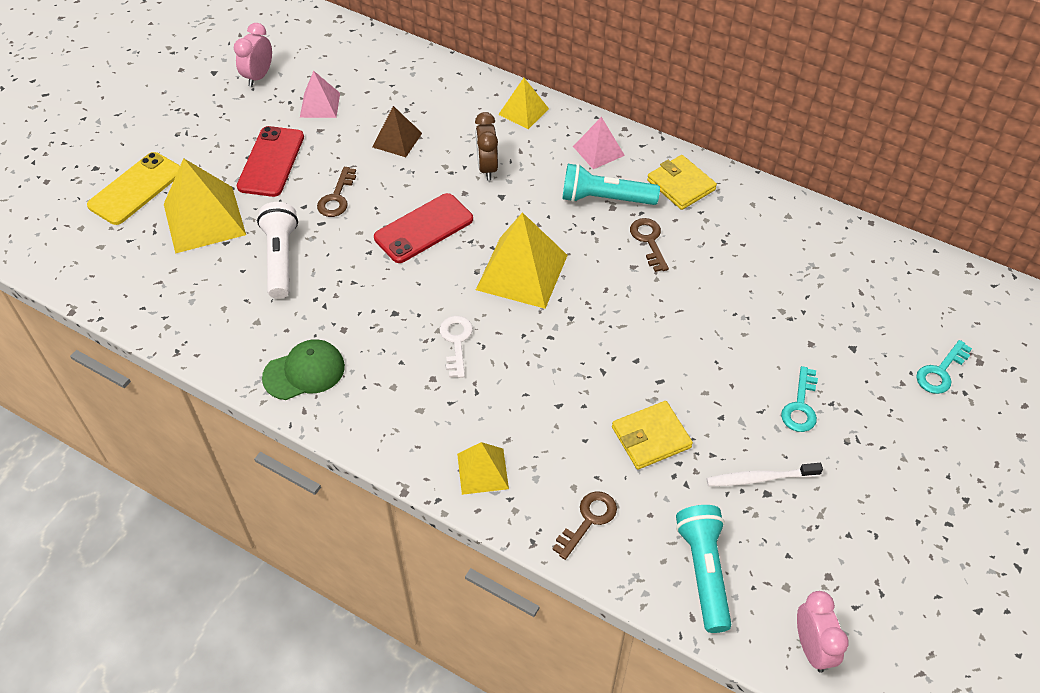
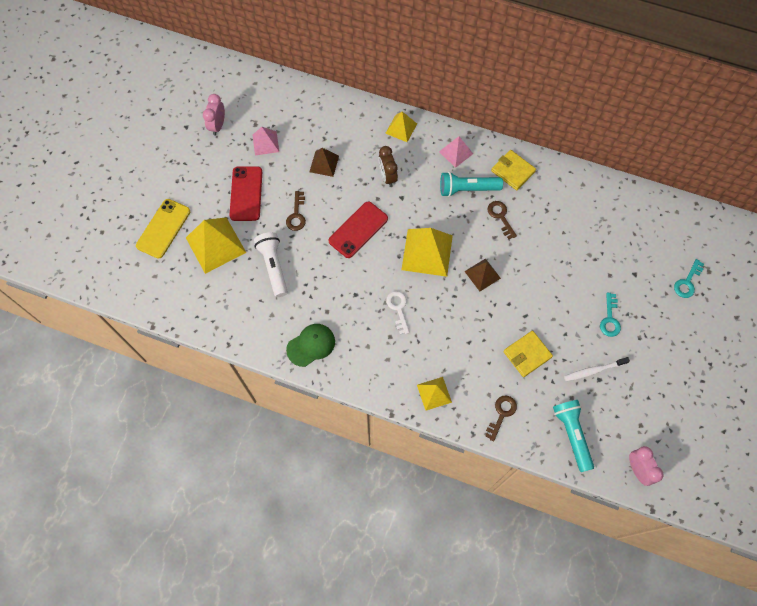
camera: 10 degrees left, 15 degrees up
none -> brown pyramid [464,258,501,291]

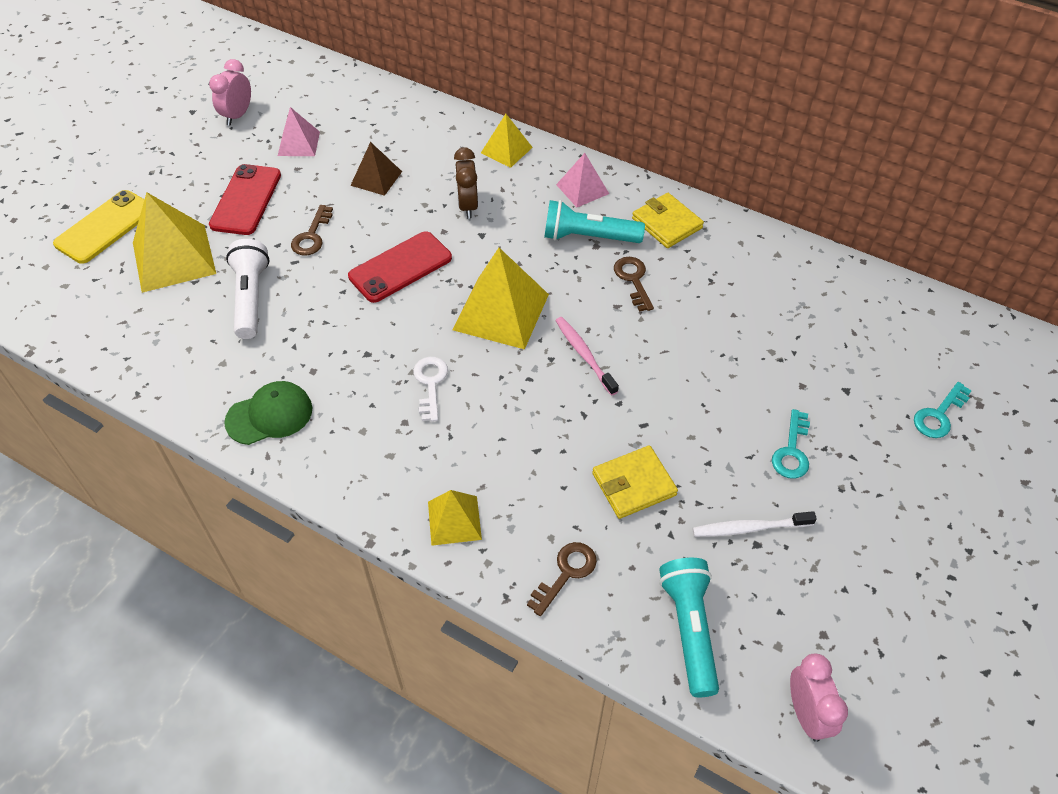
camera: 10 degrees right, 15 degrees down
brown pyramid [464,258,501,291] -> pink toothbrush [555,317,619,396]

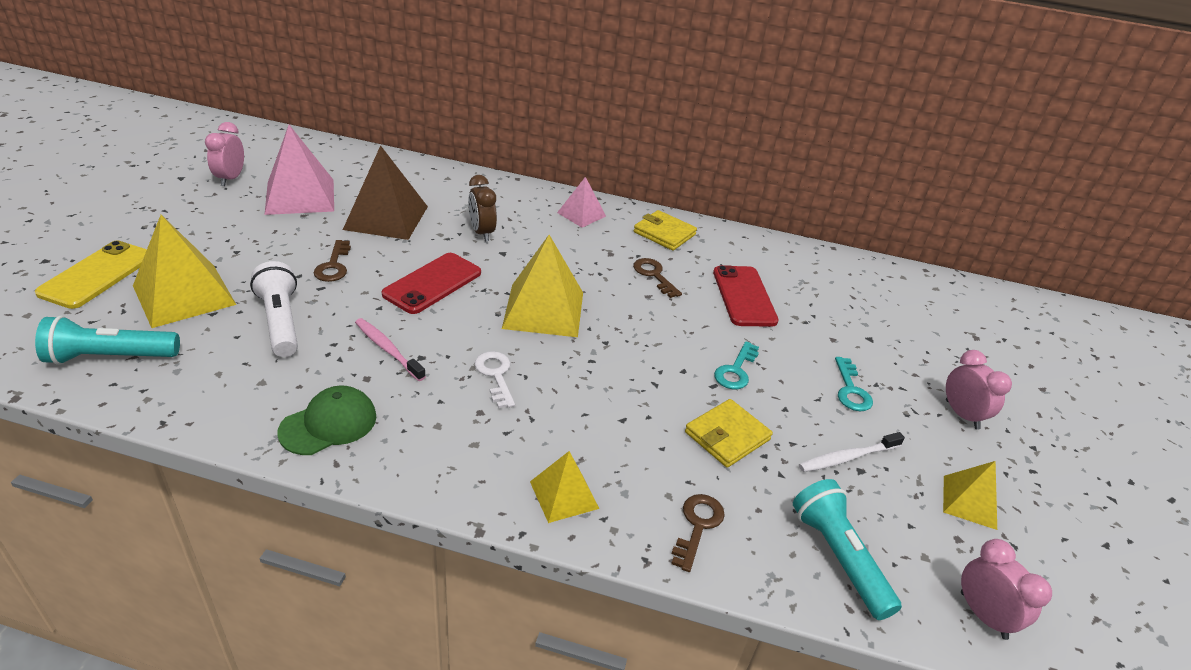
camera: 20 degrees left, 15 degrees down
red phone [209,164,281,235] -> red phone moved to [713,265,779,327]
pink pyramid [278,107,320,156] -> pink pyramid [264,125,334,215], size x1.77
brown pyramid [350,142,402,196] -> brown pyramid [343,145,428,240], size x1.77
yellow pyramid [481,114,533,168] -> yellow pyramid moved to [943,461,997,530]
turquoise flashlight [544,200,645,243] -> turquoise flashlight moved to [35,315,180,365]
pink toothbrush [555,317,619,396] -> pink toothbrush moved to [355,318,426,381]
turquoise key [914,382,972,438] -> turquoise key moved to [714,341,759,389]
none -> pink clock [946,350,1012,429]

